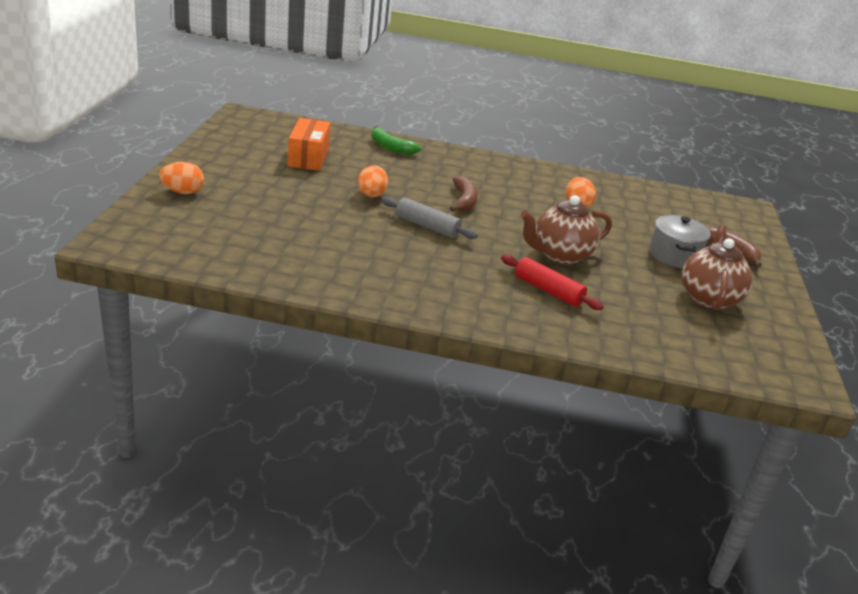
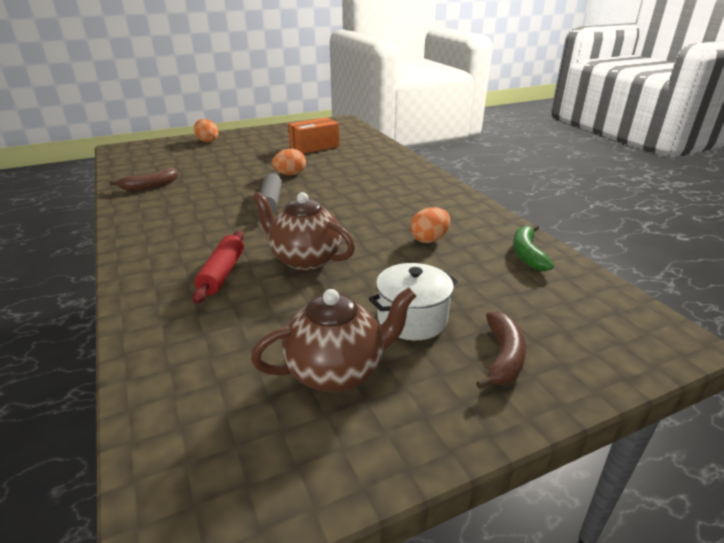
camera: 60 degrees right, 0 degrees up
green banana [371,126,421,155] -> green banana moved to [513,225,554,271]
brown banana [450,176,478,212] -> brown banana moved to [109,168,178,191]
grey pot [649,215,711,268] -> white pot [369,263,458,340]

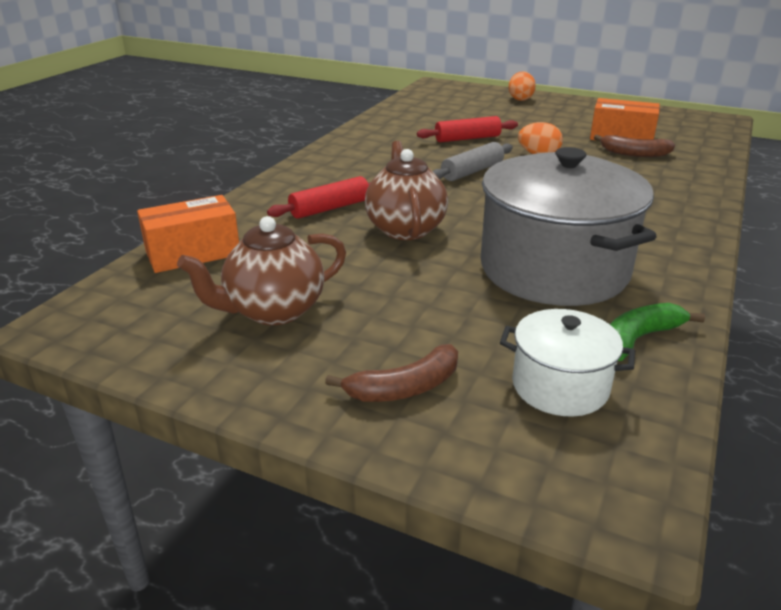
camera: 50 degrees right, 0 degrees up
brown banana [109,168,178,191] -> brown banana moved to [594,135,675,157]
brown teapot [251,287,416,392] -> brown teapot turned 120 degrees clockwise [177,216,346,325]
white pot [369,263,458,340] -> white pot moved to [500,309,635,416]
orange egg [410,207,450,243] -> grey pot [481,147,657,306]
none -> orange box [137,195,239,273]
none -> red rolling pin [417,116,518,142]

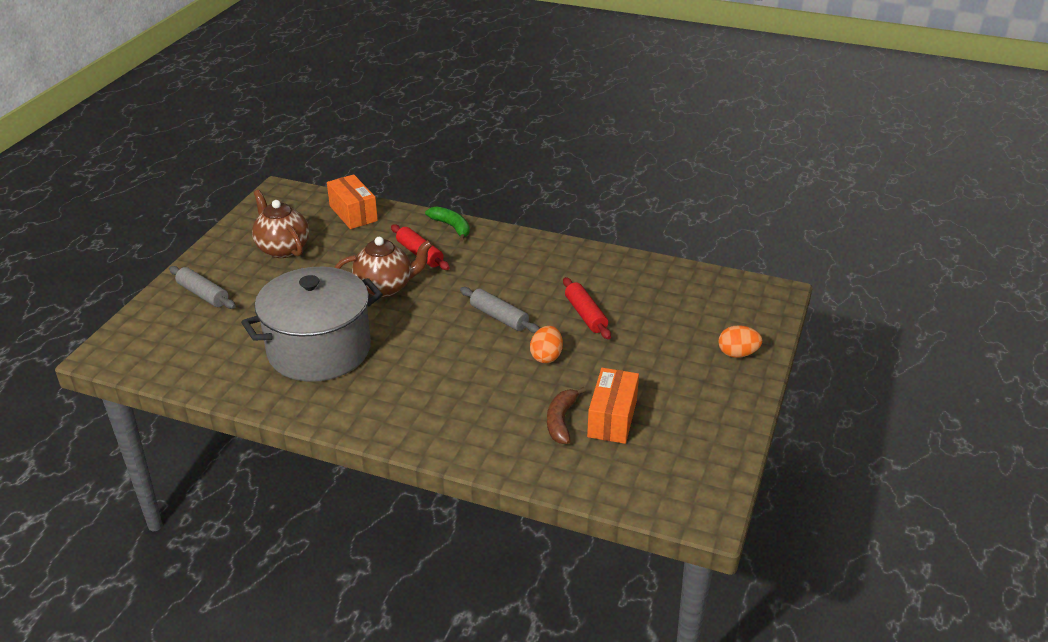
camera: 85 degrees right, 5 degrees up
brown banana [325,344,458,402] -> grey rolling pin [169,266,236,309]
white pot [500,309,635,416] -> none
green banana [610,303,705,361] -> green banana moved to [425,206,470,241]

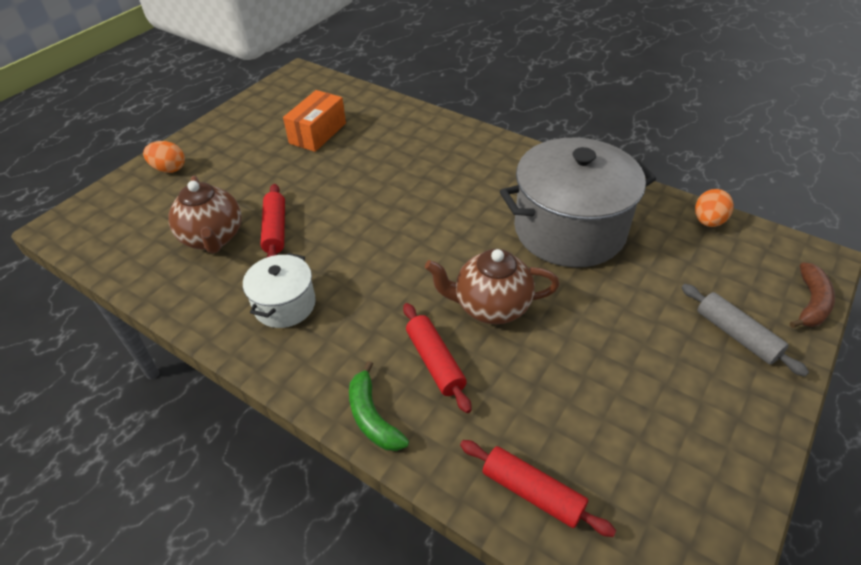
camera: 165 degrees left, 10 degrees up
brown teapot [252,190,309,258] -> brown teapot moved to [168,176,242,254]
orange box [327,174,378,229] -> red rolling pin [460,440,616,537]
grey rolling pin [460,287,540,333] -> none
orange egg [530,326,563,363] -> orange egg moved to [695,189,734,227]
brown banana [547,387,586,444] -> brown banana moved to [790,262,835,328]
none -> white pot [243,253,316,328]

